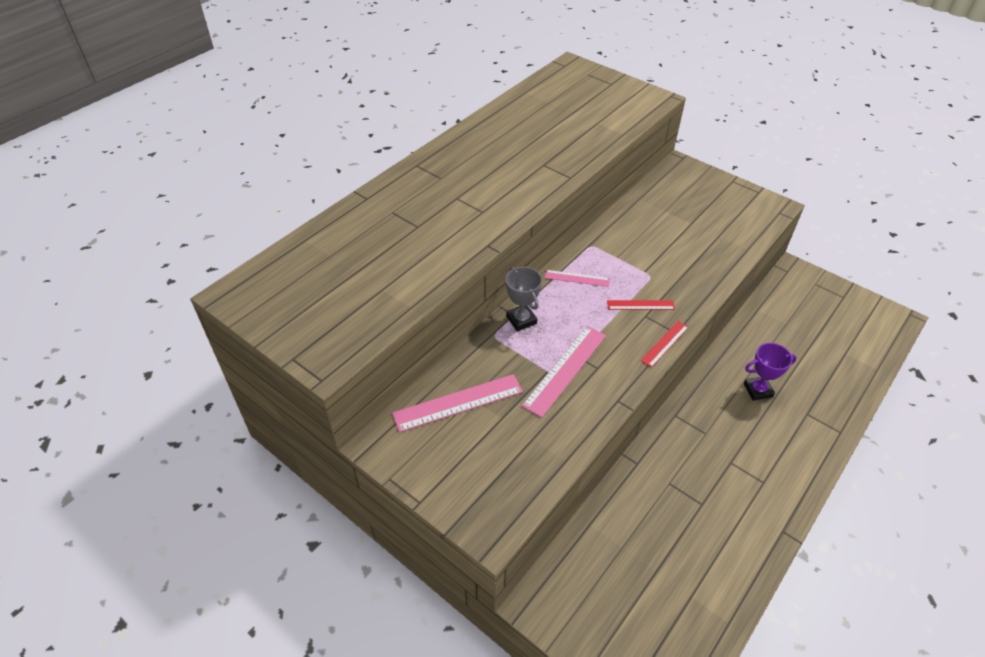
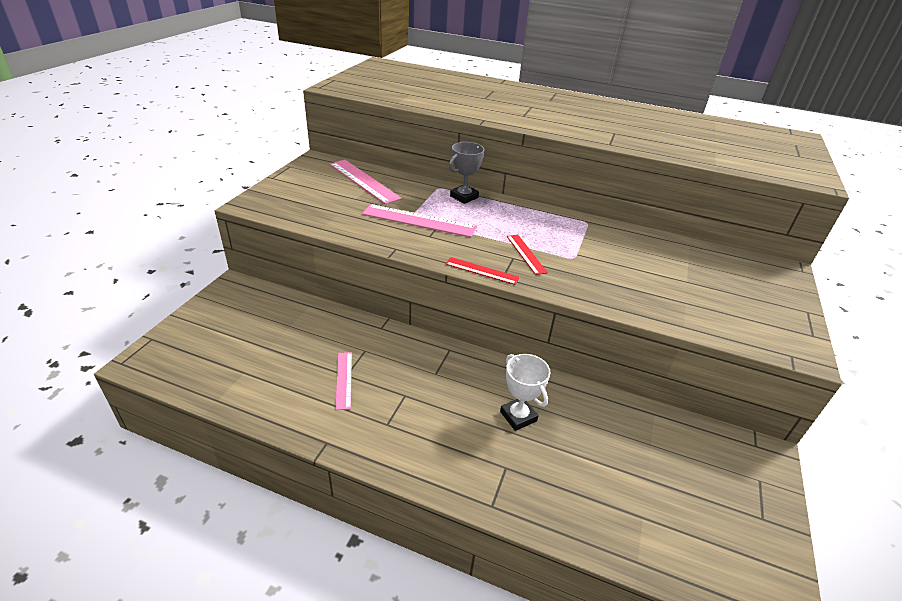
camera: 70 degrees right, 10 degrees down
pink ruler [545,270,610,287] -> pink ruler moved to [335,352,352,410]
purple trophy [744,343,797,401] -> white trophy [500,354,551,431]

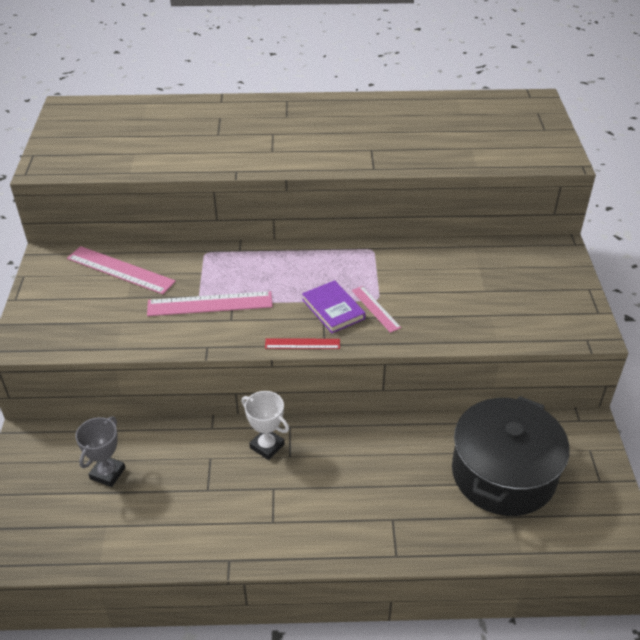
camera: 20 degrees left, 5 degrees up
pink ruler [335,352,352,410] -> pink ruler moved to [352,286,401,333]
grey trophy [449,142,485,204] -> grey trophy moved to [75,416,125,487]
white trophy [500,354,551,431] -> white trophy moved to [241,391,289,460]
red ruler [507,235,548,275] -> purple book [302,280,366,333]
none -> black pot [452,396,570,516]

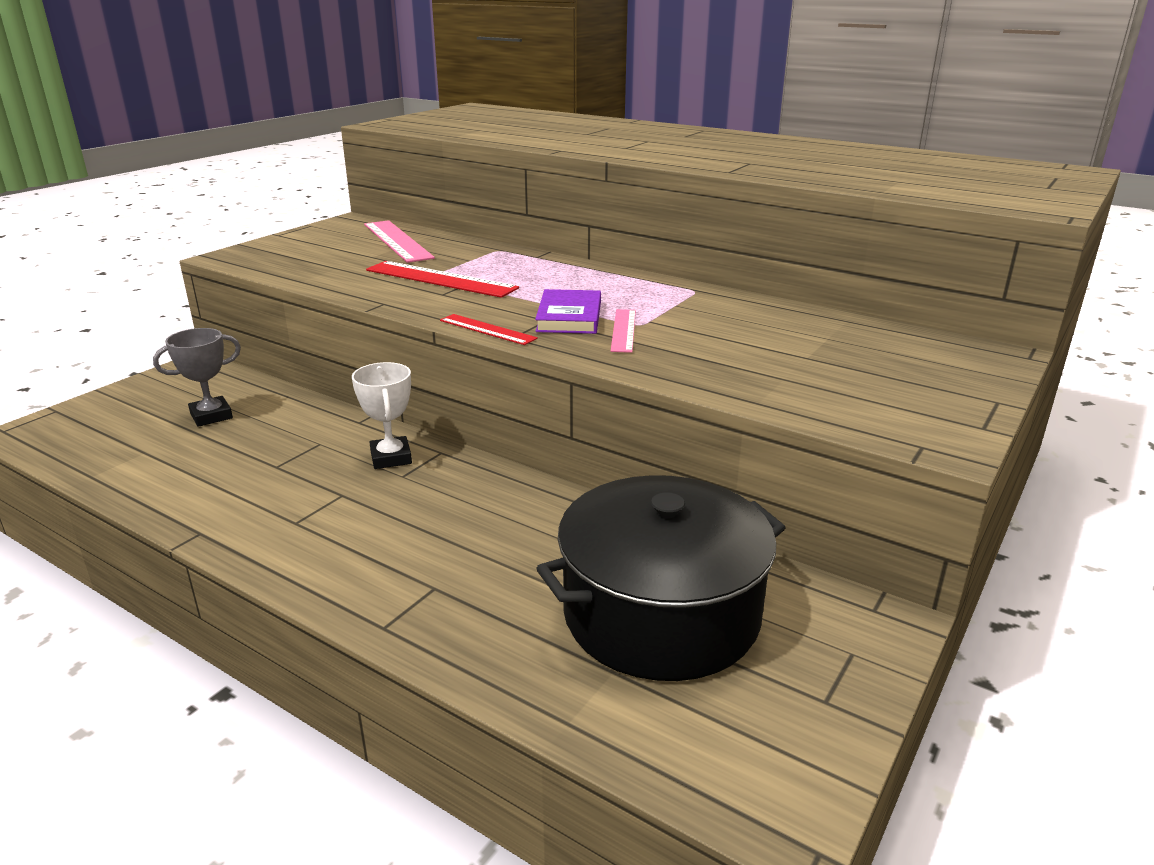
camera: 35 degrees right, 15 degrees down
pink ruler [147,291,273,316] -> red ruler [366,261,519,298]

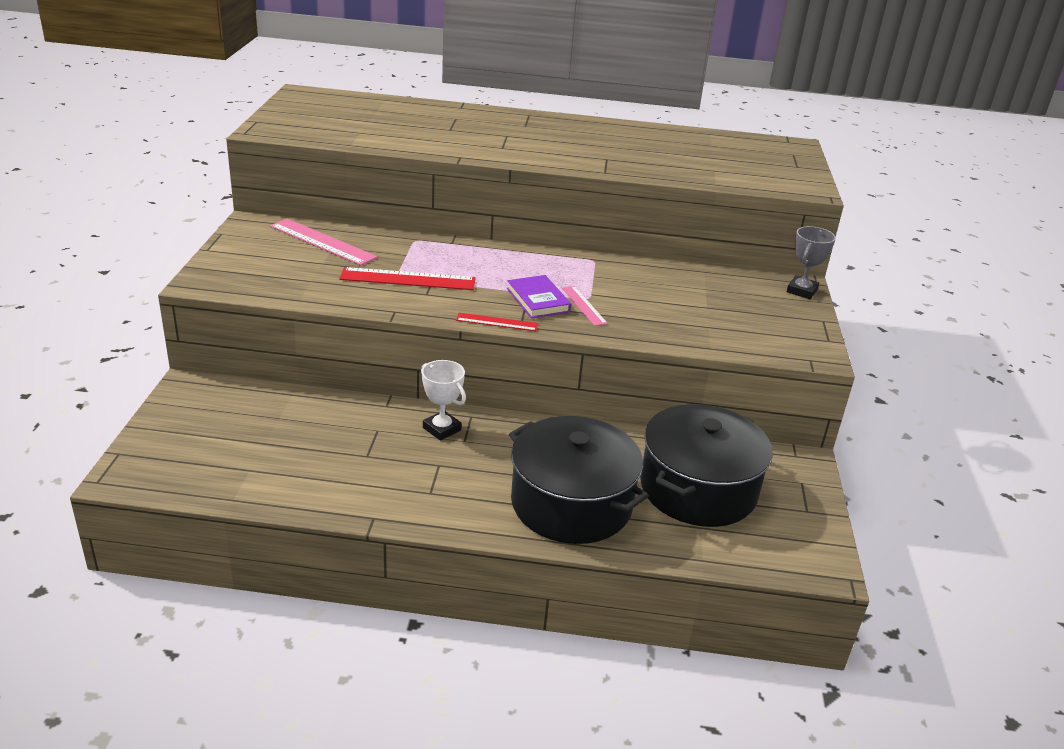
camera: 30 degrees left, 5 degrees up
grey trophy [153,328,241,427] -> grey trophy moved to [787,226,836,299]
none -> black pot [509,416,649,544]

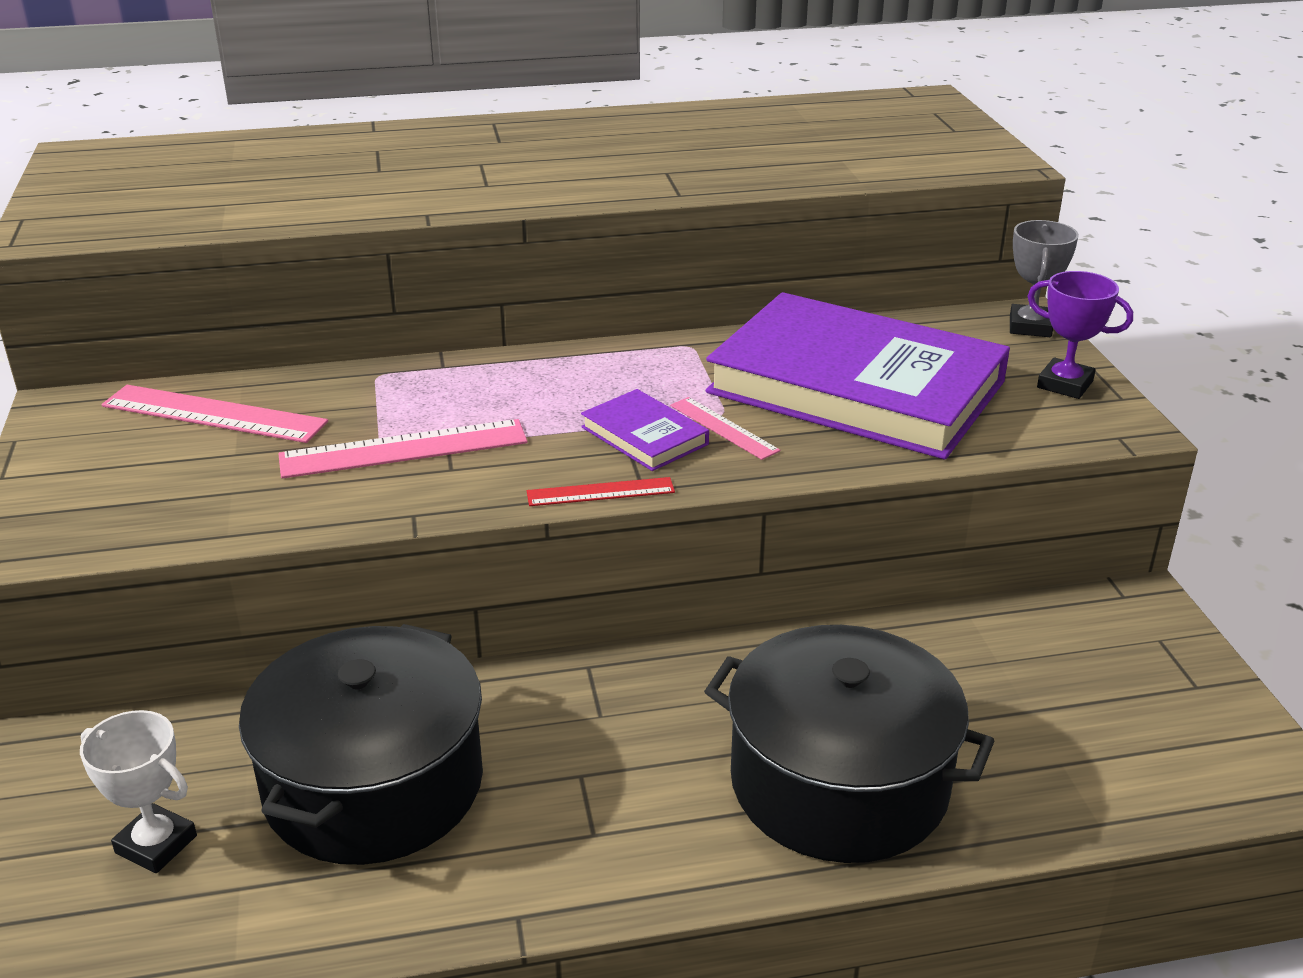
camera: 15 degrees left, 0 degrees up
red ruler [339,267,476,290] -> pink ruler [278,419,527,479]
white trophy [421,360,466,440] -> white trophy moved to [80,710,197,873]
black pot [640,404,773,527] -> black pot moved to [239,624,483,865]
none -> purple book [706,292,1010,459]
none -> purple trophy [1027,271,1133,399]

